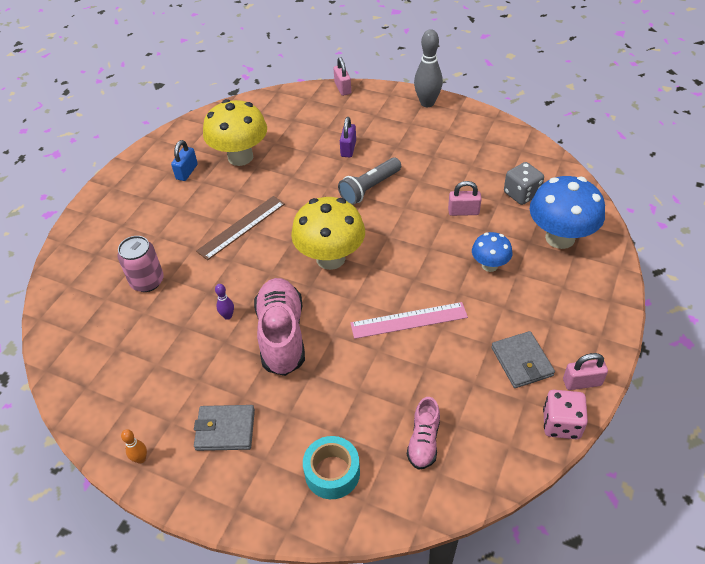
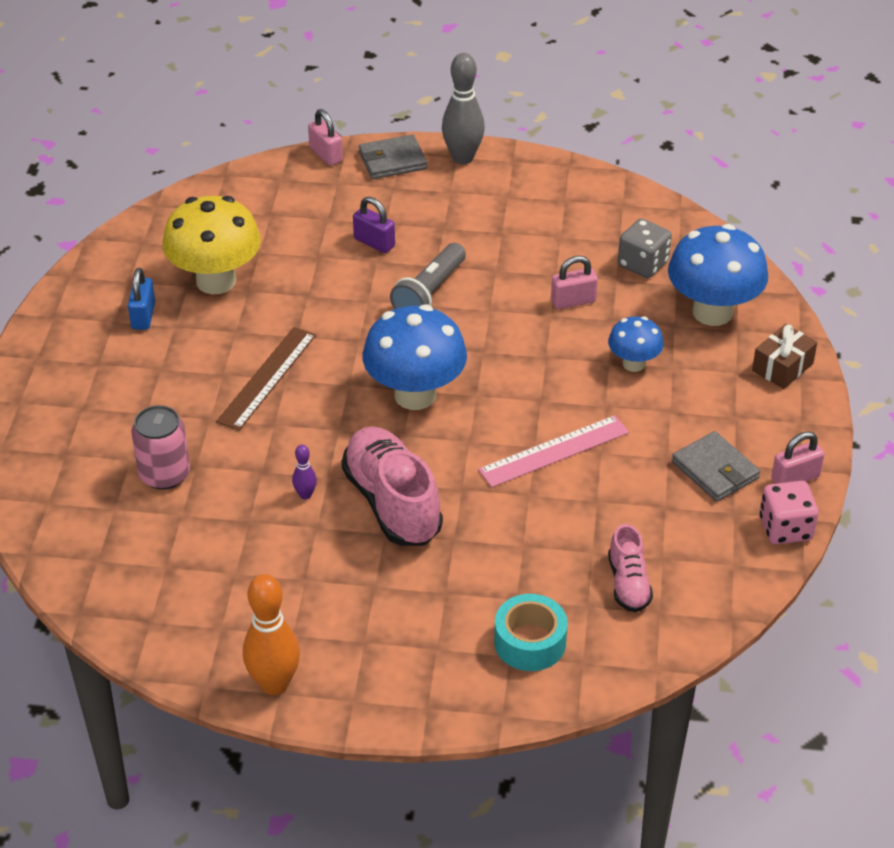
camera: 20 degrees left, 5 degrees down
orange bowling pin [121,429,147,464] -> orange bowling pin [243,574,300,695], size x2.11
grey wallet [194,405,255,451] -> grey wallet moved to [359,134,427,179]
yellow mushroom [291,197,365,270] -> blue mushroom [363,304,467,410]
purple padlock [340,117,356,157] -> purple padlock turned 45 degrees counterclockwise [353,197,395,253]
none -> brown gift [752,324,817,389]

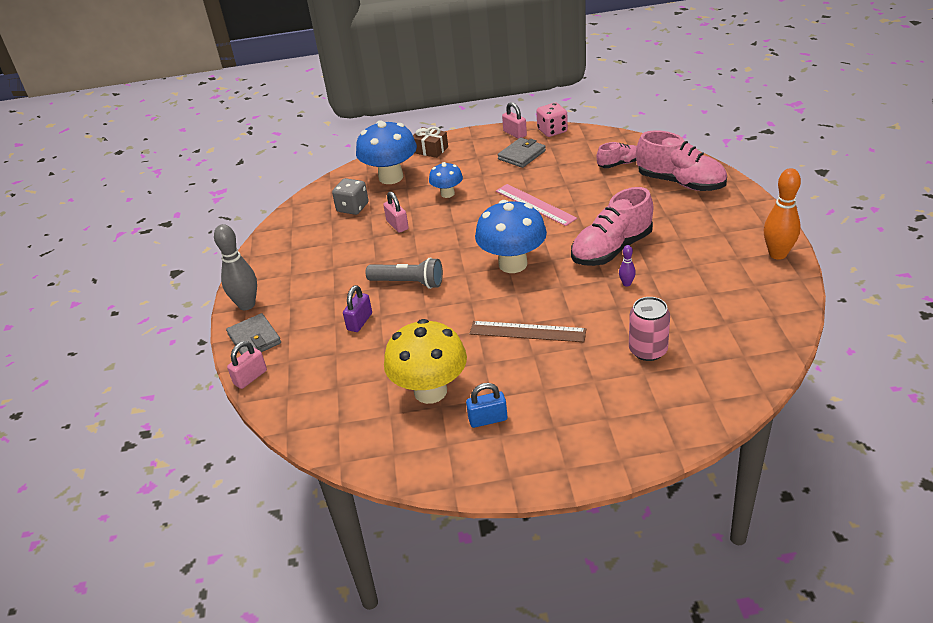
camera: 100 degrees left, 5 degrees down
turquoise tape [494,594,568,671] -> pink shoe [636,130,727,191]

